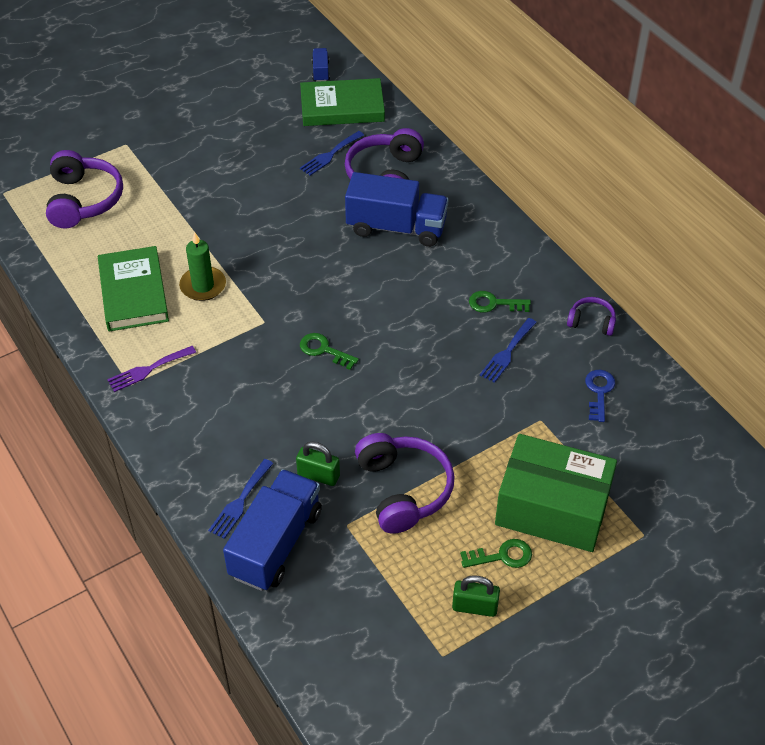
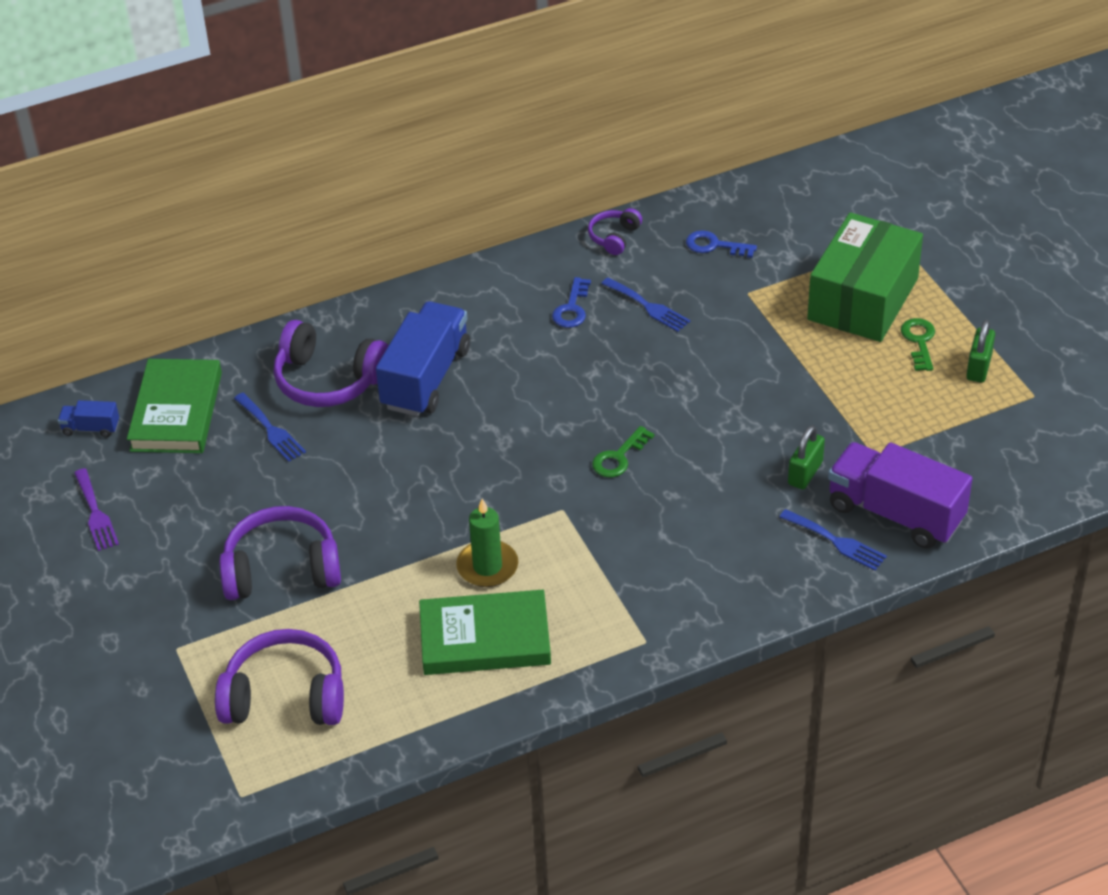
camera: 80 degrees left, 5 degrees down
purple fork [107,346,196,392] -> purple fork moved to [74,468,119,551]
blue truck [223,469,322,591] -> purple truck [828,442,973,549]
purple headphones [355,433,455,533] -> purple headphones moved to [219,506,341,600]
green key [469,291,531,313] -> blue key [552,277,591,328]

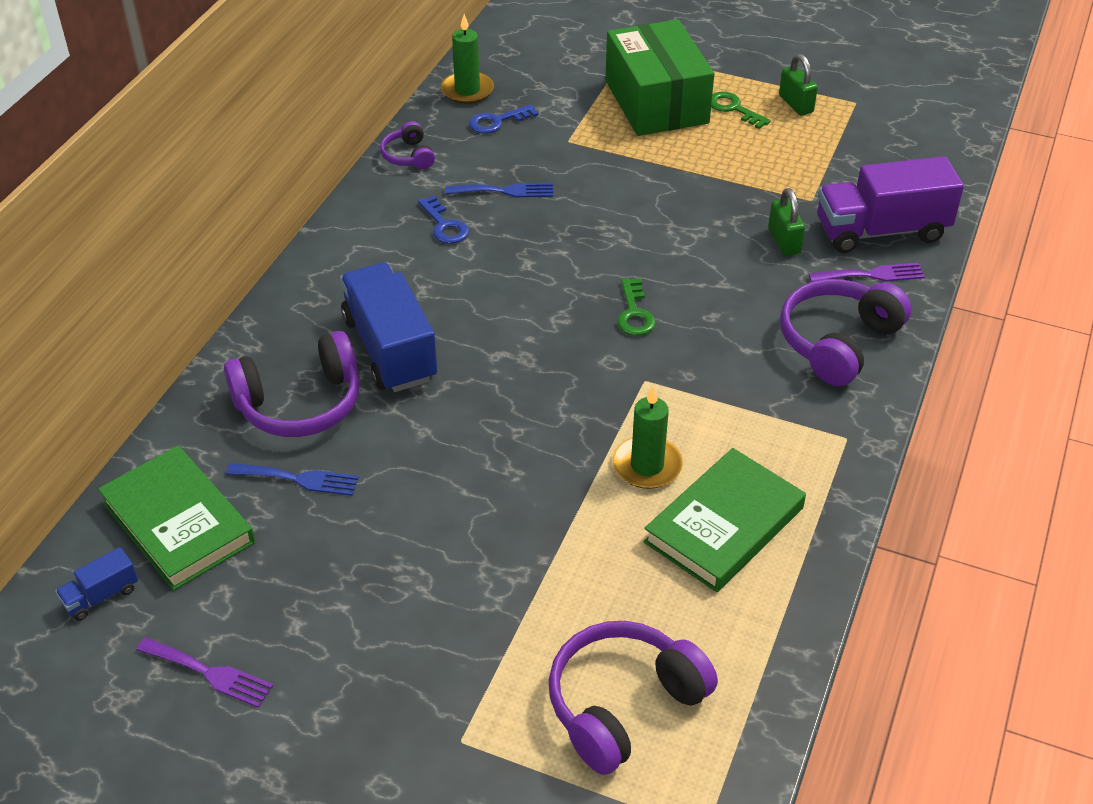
camera: 45 degrees left, 0 degrees up
purple headphones [219,506,341,600] -> purple headphones moved to [780,279,912,386]
blue fork [779,509,887,571] -> purple fork [809,263,925,282]
none -> green candle [441,14,494,104]

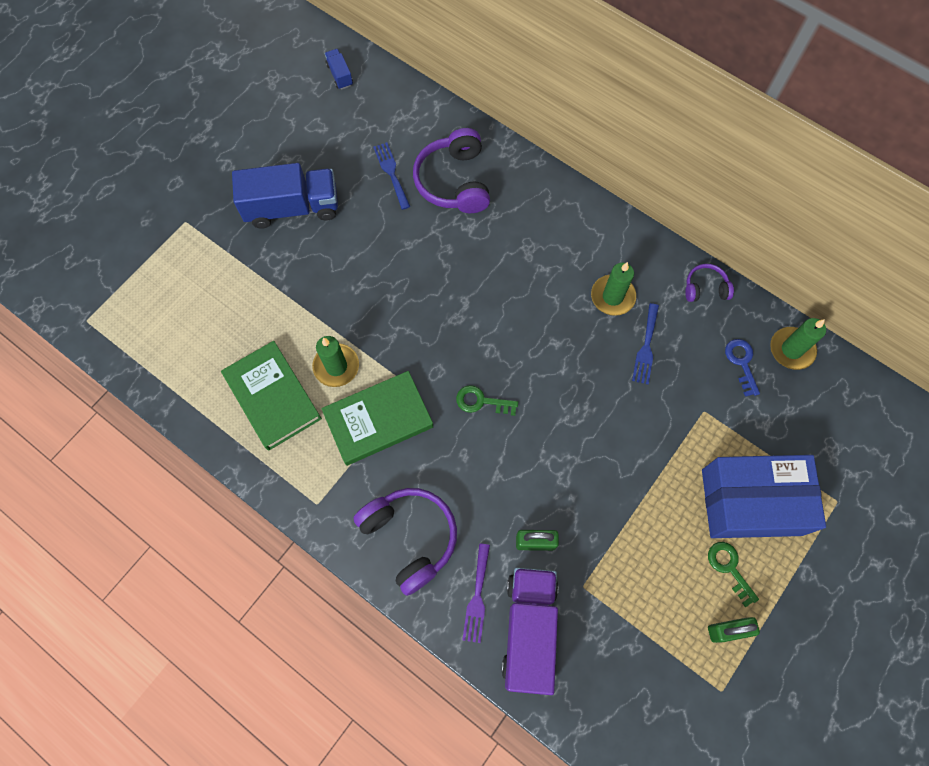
camera: 105 degrees right, 25 degrees up
green book [98,446,255,590] -> green book moved to [321,371,433,466]
purple fork [136,637,273,708] -> none
blue fork [226,463,359,496] -> blue fork turned 135 degrees clockwise [373,142,410,210]
blue truck [340,263,437,392] -> blue truck moved to [232,163,338,229]
blue key [418,195,469,244] -> green candle [591,262,636,316]
purple headphones [549,621,718,775] -> none
green box [605,19,714,136] -> blue box [702,455,826,538]
green key [711,92,771,129] -> green key turned 90 degrees counterclockwise [708,542,759,607]

